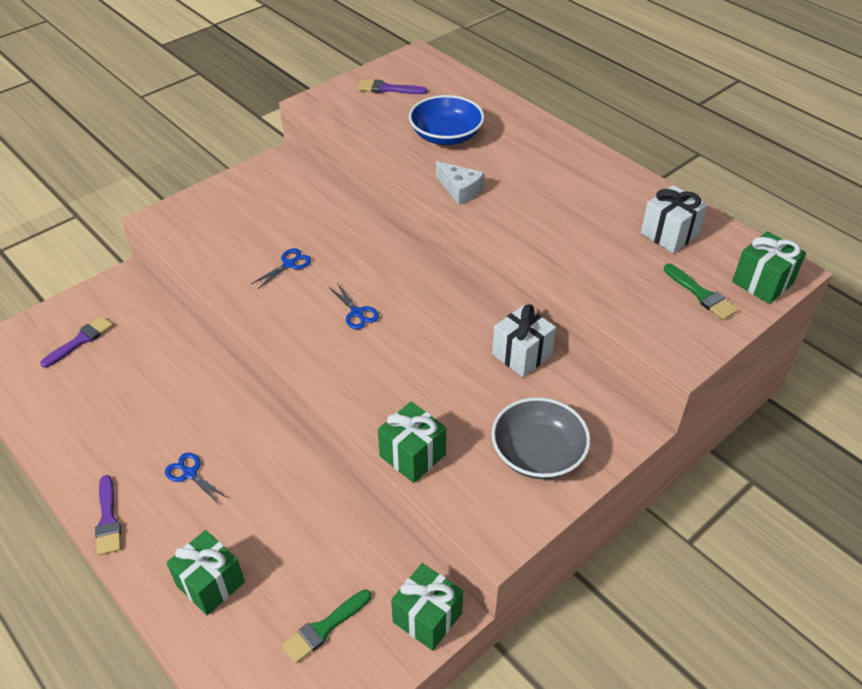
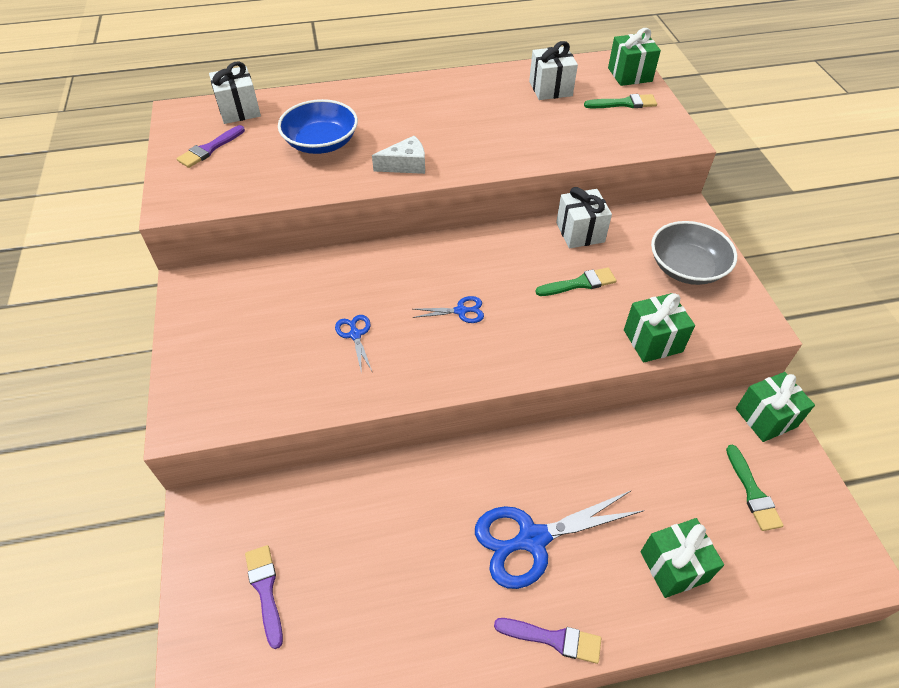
camera: 60 degrees left, 5 degrees up
blue scissors [165,453,228,504] -> blue scissors [475,490,644,589], size x2.10
none -> white gift [209,61,261,124]
none -> green brush [536,267,617,296]

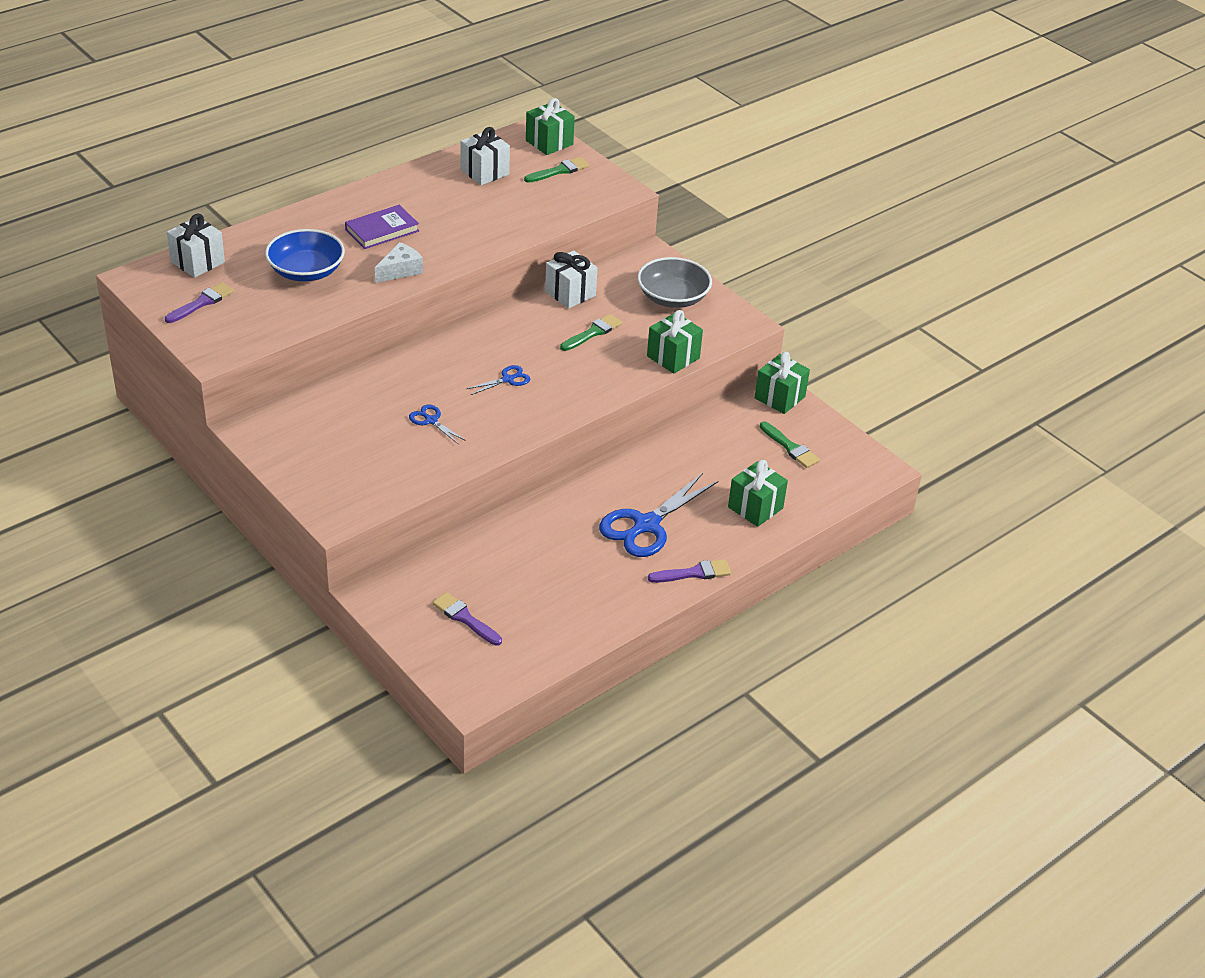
camera: 30 degrees left, 10 degrees down
purple brush [177,125,245,168] -> purple brush turned 150 degrees counterclockwise [165,282,234,323]
none -> purple book [345,205,419,249]

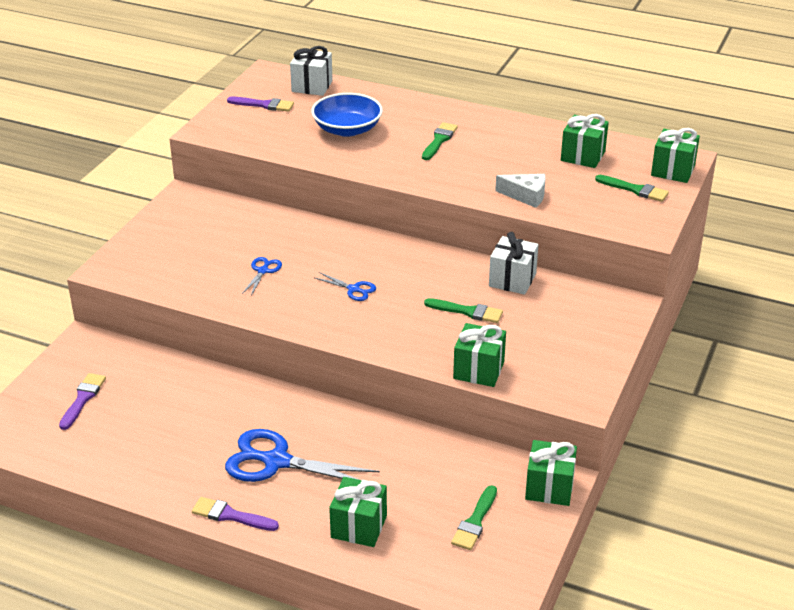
camera: 65 degrees right, 5 degrees down
purple book [345,205,419,249] -> green brush [422,122,458,160]
white cheese [375,242,423,283] -> white cheese moved to [495,174,546,208]
white gift [460,127,510,185] -> green gift [561,114,609,168]
grey bowl [638,257,712,308] -> none
purple brush [648,559,731,583] -> purple brush turned 150 degrees clockwise [192,497,279,531]

